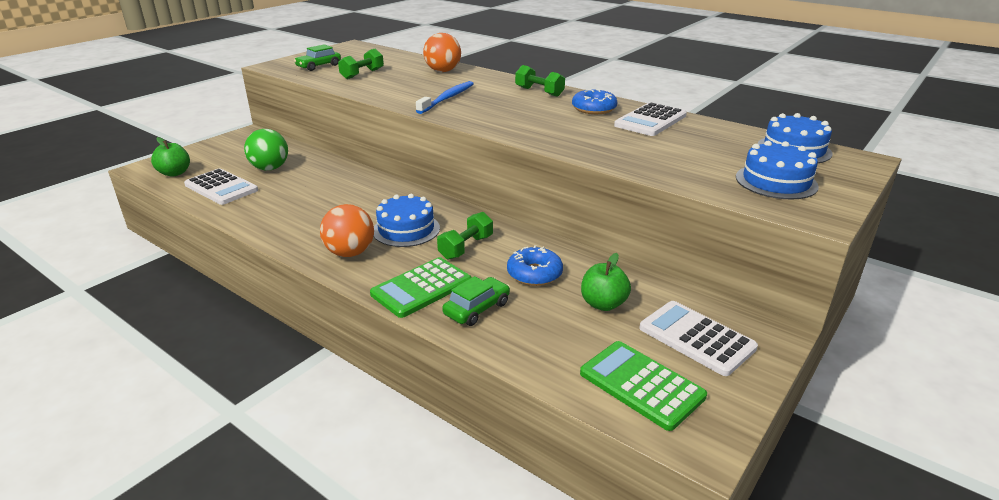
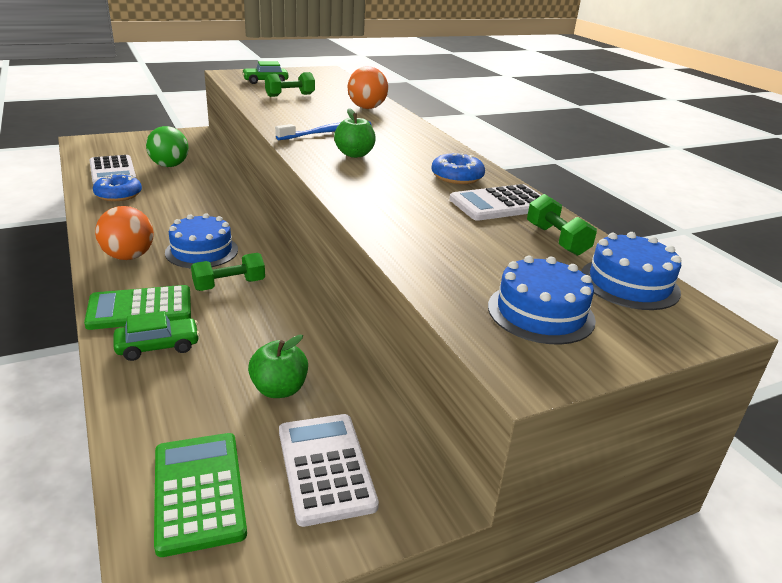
camera: 25 degrees right, 0 degrees up
green apple [151,137,190,177] -> green apple moved to [334,108,376,158]
blue donut [507,245,563,286] -> blue donut moved to [93,174,142,201]
green dumbbell [515,65,565,97] -> green dumbbell moved to [527,194,597,256]

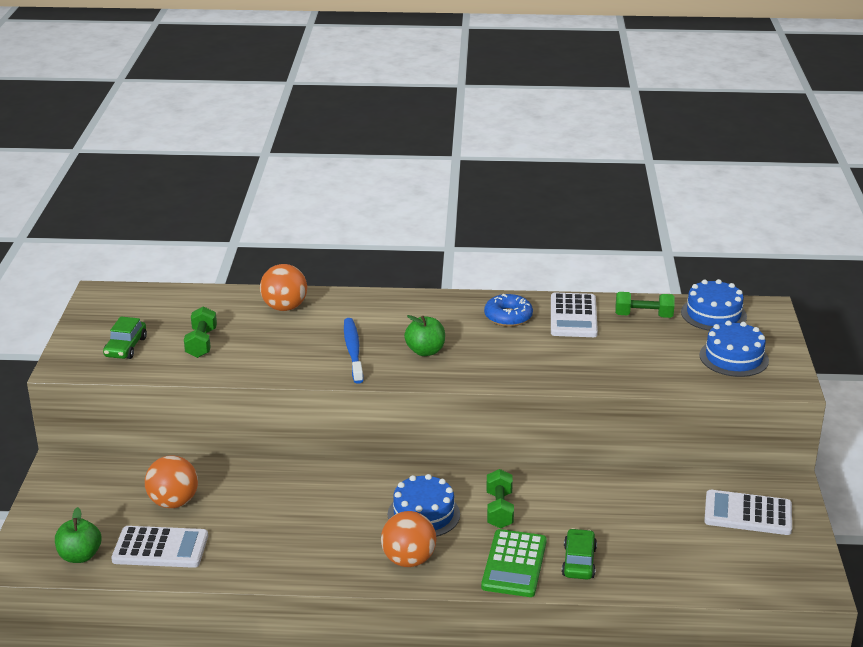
camera: 60 degrees left, 0 degrees up
blue donut [93,174,142,201] -> none
green ball [146,126,189,167] -> orange ball [145,455,198,508]
green calculator [154,433,247,557] -> none
green apple [248,335,308,398] -> green apple moved to [55,507,102,563]

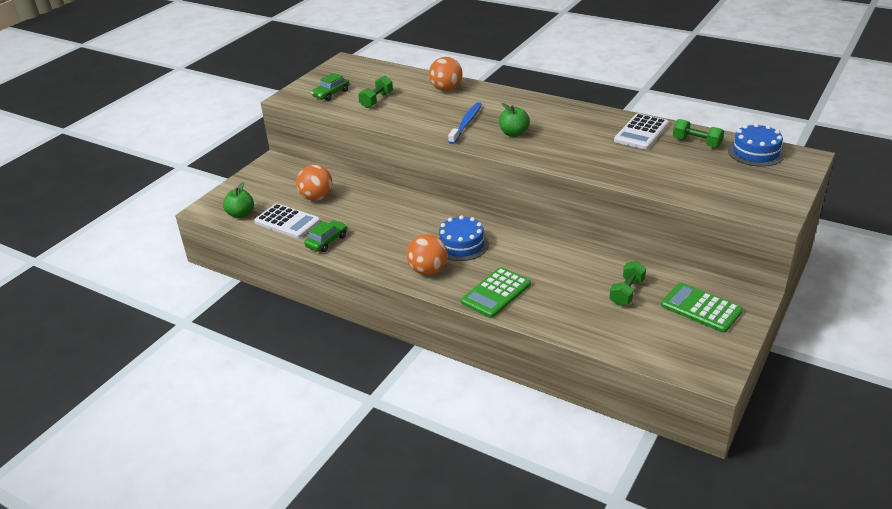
camera: 30 degrees right, 5 degrees up
blue donut [484,293,533,327] -> none
green dumbbell [487,469,514,529] -> green dumbbell moved to [609,261,646,306]
green car [562,528,597,580] -> green car moved to [304,220,347,252]
blue cake [699,321,769,377] -> none
white calculator [704,490,792,535] -> green calculator [661,283,743,333]

